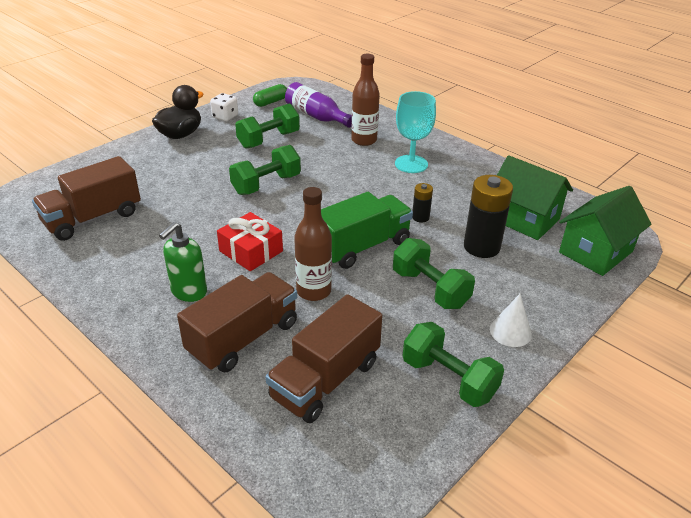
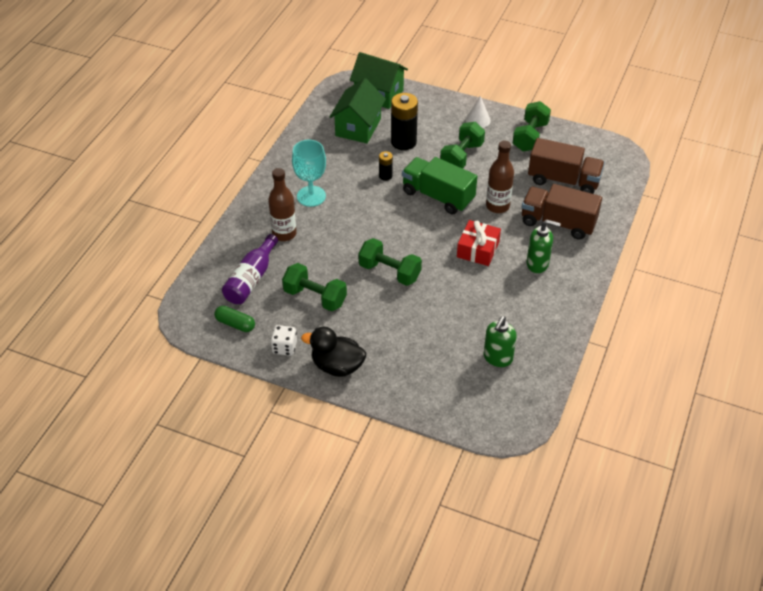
camera: 110 degrees left, 10 degrees up
brown truck [32,156,141,241] -> green soap dispenser [484,316,517,367]

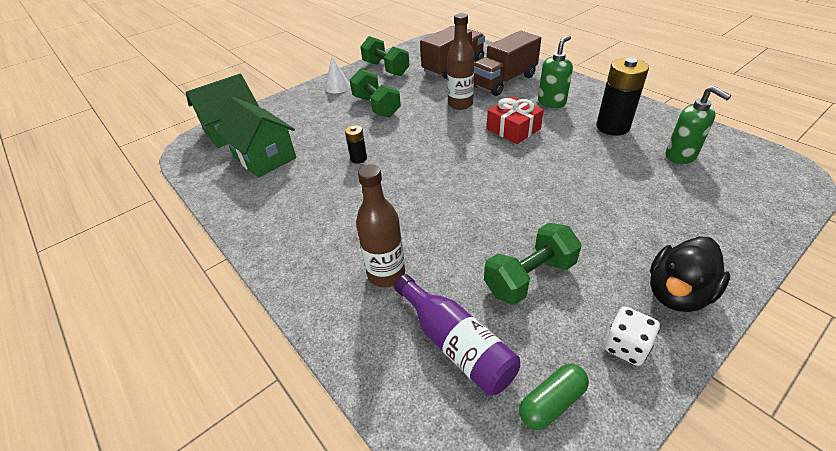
camera: 60 degrees left, 5 degrees down
turquoise goblet [292,140,326,207] -> none
green dumbbell [358,238,422,286] -> none
black battery [391,93,418,150] -> black battery moved to [596,58,649,136]
green truck [402,157,477,214] -> none

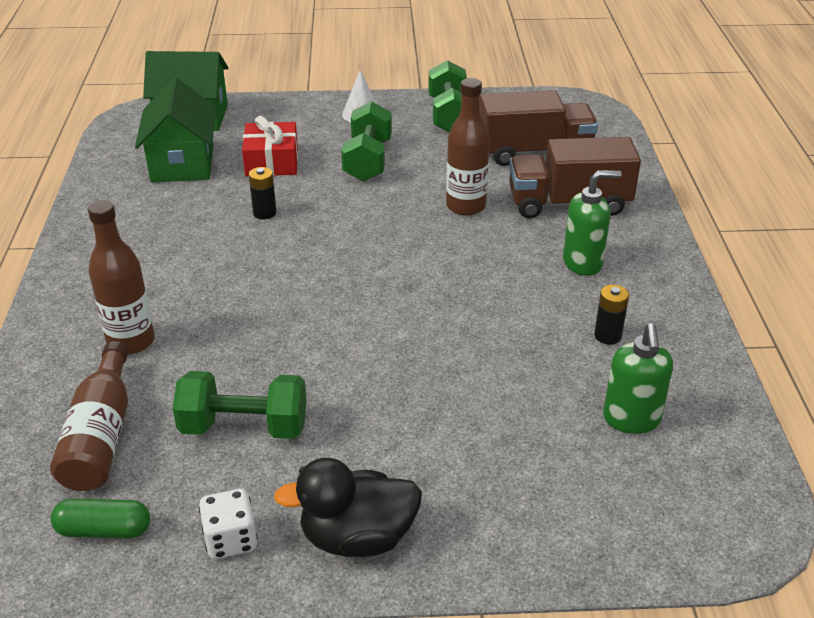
camera: 35 degrees right, 5 degrees down
purple bottle [394,274,520,395] -> brown bottle [50,341,128,491]
red gift [487,96,544,144] -> red gift moved to [242,116,298,176]
black battery [596,58,649,136] -> black battery [594,285,629,345], size x0.51

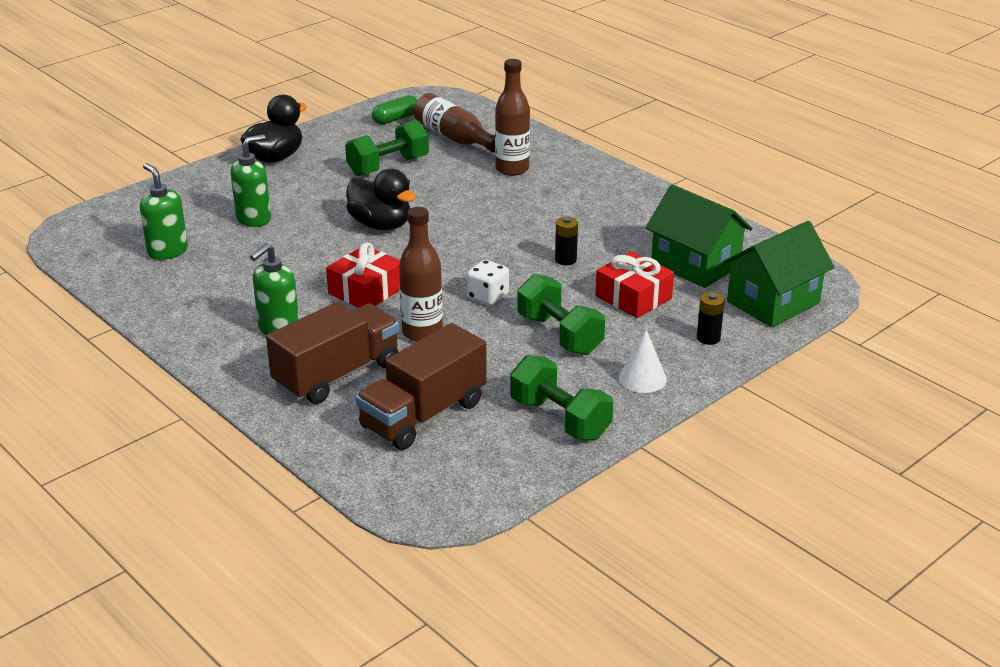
camera: 140 degrees right, 5 degrees down
white dice [199,489,258,559] -> white dice moved to [467,260,509,306]
black battery [594,285,629,345] -> black battery moved to [697,292,725,345]
none -> green soap dispenser [231,134,271,227]
none -> red gift [326,242,400,308]
none -> black duck [346,169,416,230]

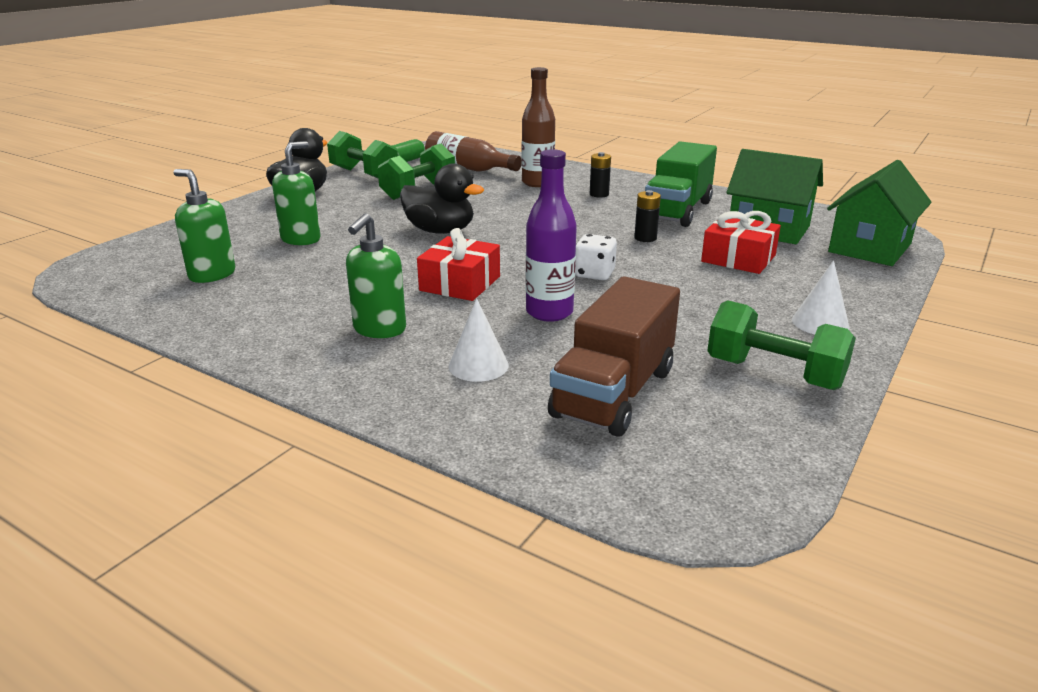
camera: 15 degrees left, 5 degrees down
brown truck [266,302,399,404] -> white cone [448,298,509,382]
brown bottle [399,207,443,342] -> purple bottle [526,149,577,322]
green dumbbell [517,274,605,355] -> green dumbbell moved to [327,131,398,178]
black battery [697,292,725,345] -> black battery moved to [590,152,611,198]
none -> green truck [645,141,717,227]

